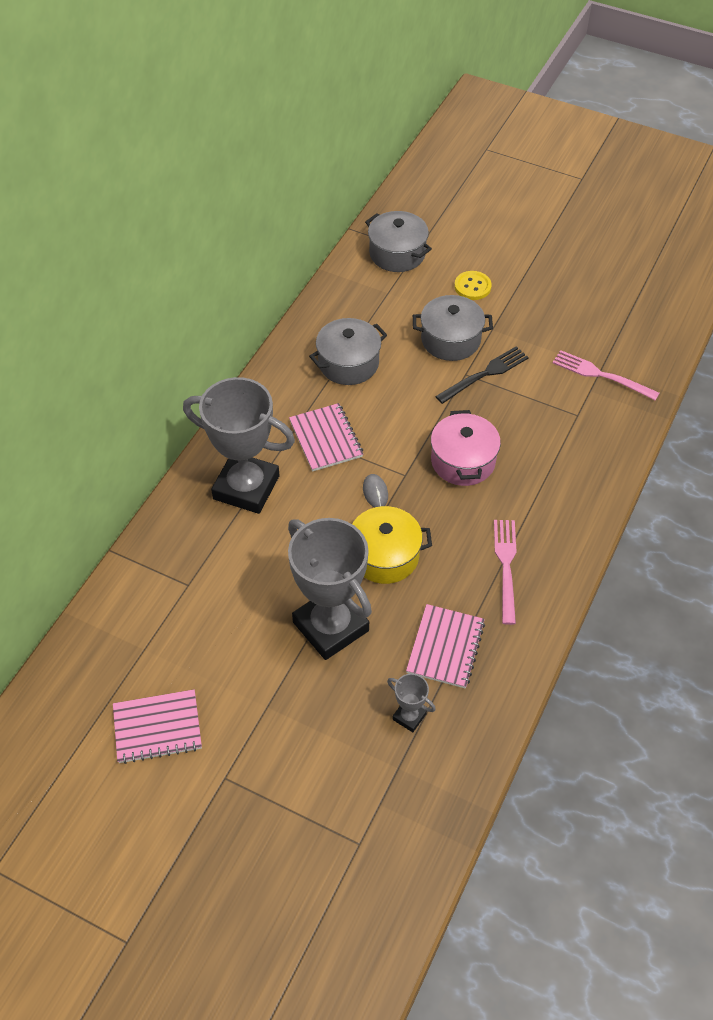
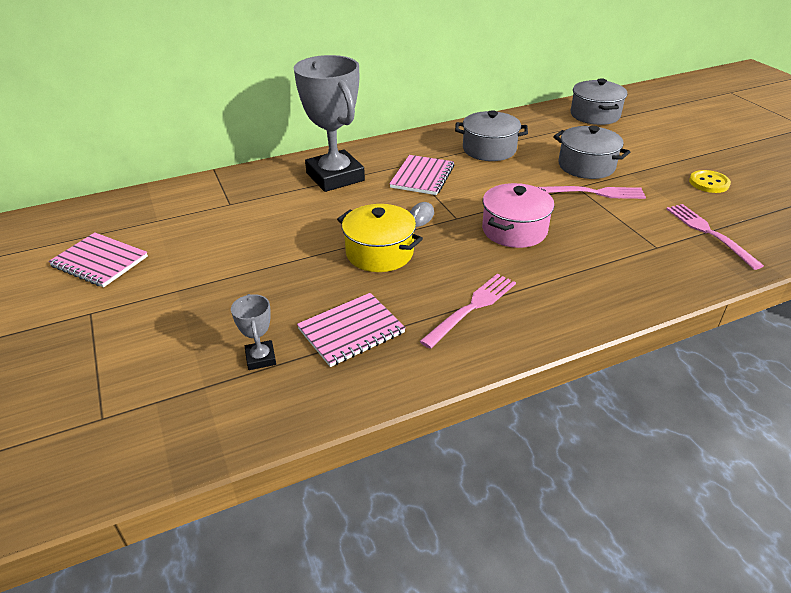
camera: 40 degrees right, 15 degrees down
grey trophy [288,518,372,660] -> none
black fork [435,346,529,404] -> pink fork [538,186,646,199]
yellow button [455,271,492,300] -> yellow button moved to [689,170,731,193]

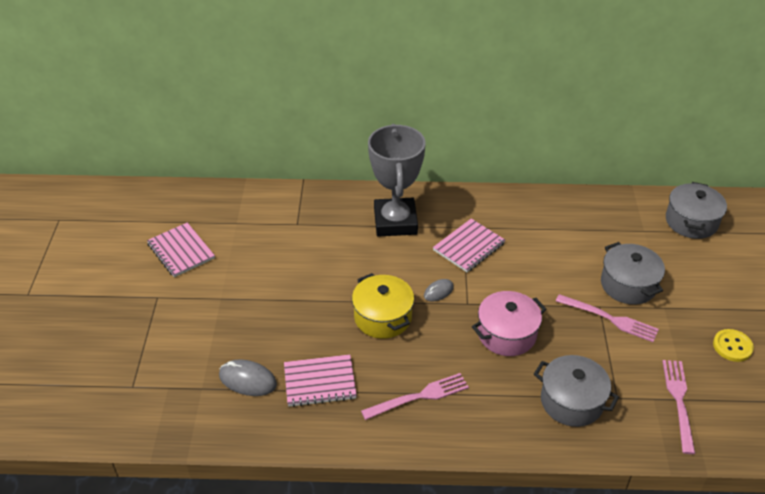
camera: 25 degrees right, 5 degrees up
grey trophy [231,294,276,370] -> grey mouse [219,359,277,396]
grey pot [455,110,528,161] -> grey pot moved to [534,355,619,427]

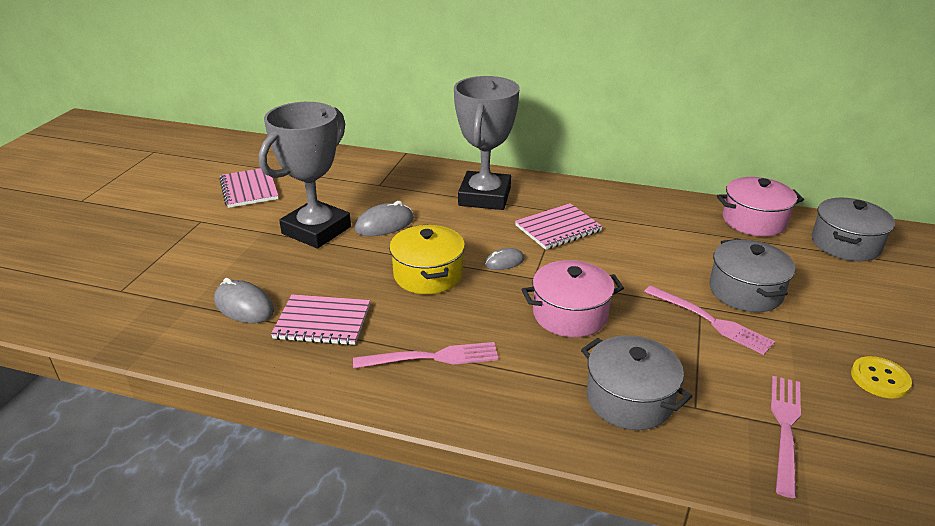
camera: 15 degrees right, 10 degrees down
none -> grey trophy [259,102,351,248]
none -> grey mouse [355,201,414,236]
none -> pink pot [717,177,804,236]

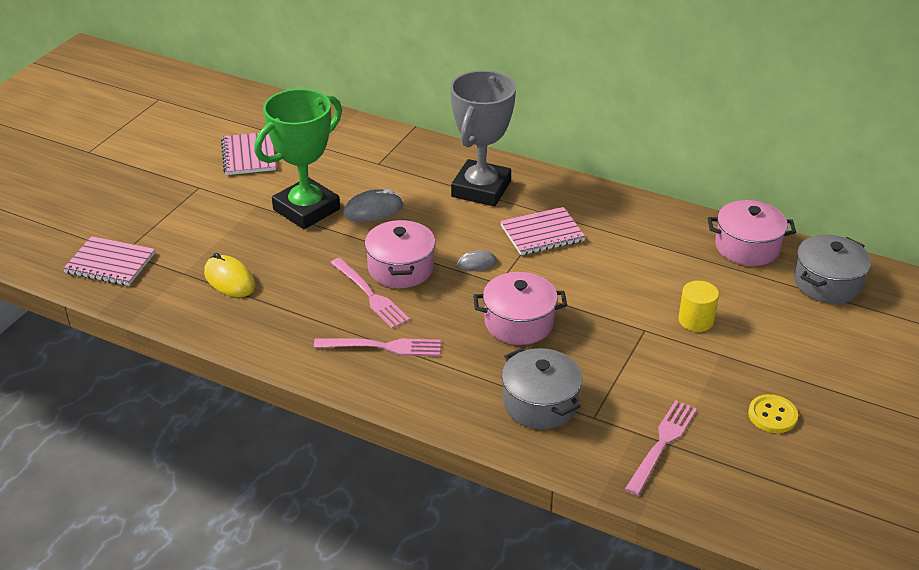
camera: 10 degrees right, 5 degrees up
grey mouse [214,278,274,323] -> yellow mouse [204,253,255,297]
grey trophy [259,102,351,248] -> green trophy [254,89,342,229]
pink notebook [271,294,370,345] -> pink notebook moved to [63,236,155,286]
yellow pot [389,224,465,294] -> pink pot [365,219,436,288]
pink fork [644,286,775,355] -> pink fork moved to [331,258,410,329]
grey pot [709,239,795,312] -> yellow cylinder [678,281,719,332]

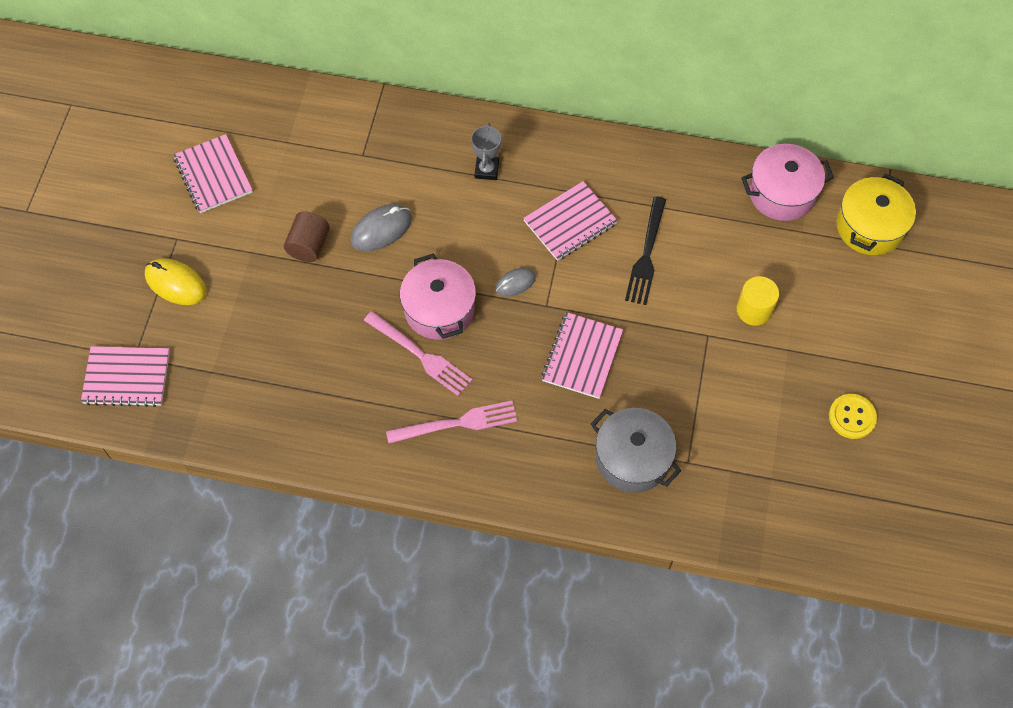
camera: 15 degrees left, 25 degrees up
yellow mouse [204,253,255,297] -> yellow mouse moved to [145,258,207,305]
green trophy [254,89,342,229] -> brown cylinder [284,212,330,262]
grey trophy [450,70,516,207] -> grey trophy [471,123,501,180], size x0.43
pink pot [473,272,567,345] -> pink notebook [541,312,623,399]
pink fork [625,400,697,495] -> none
grey pot [794,235,871,304] -> yellow pot [837,174,916,255]
none -> black fork [625,196,666,305]

